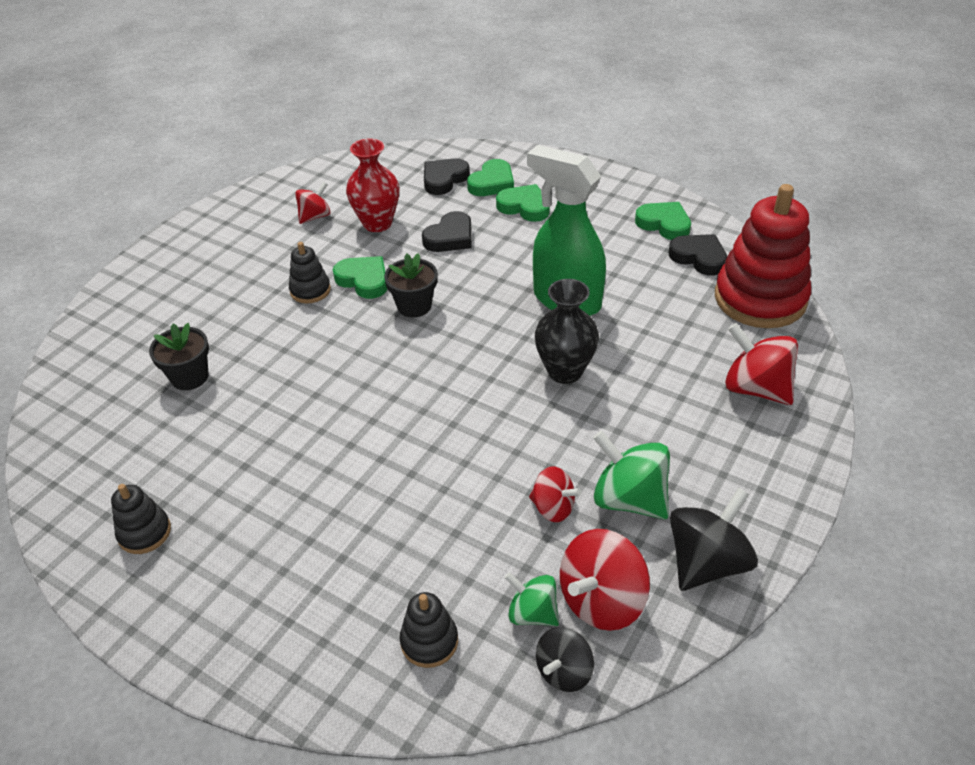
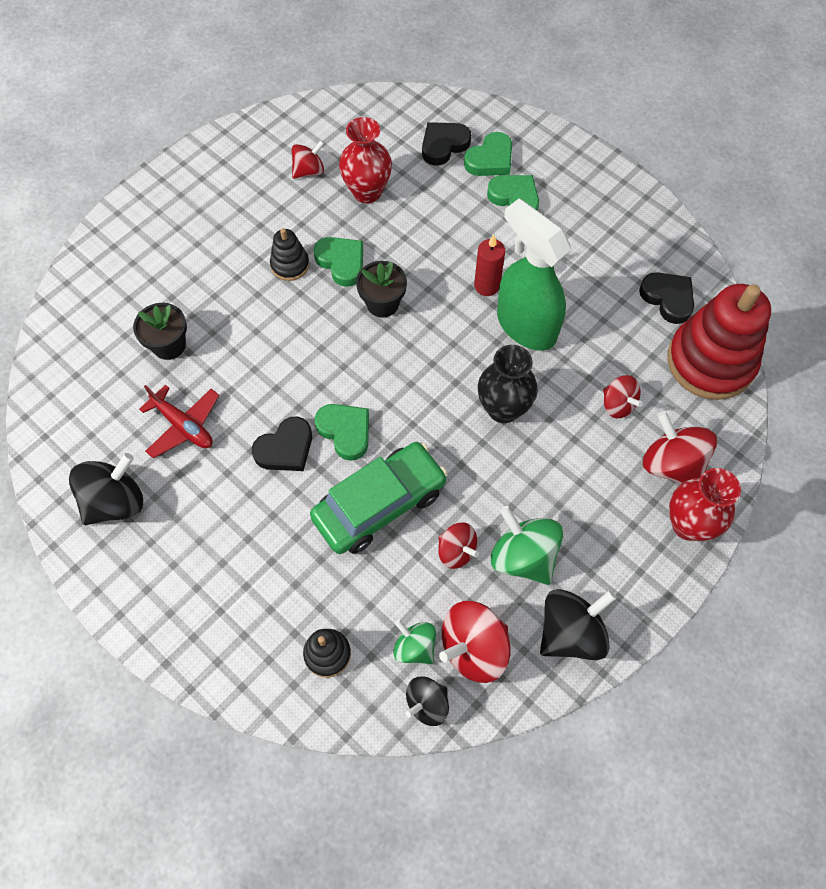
camera: 10 degrees right, 20 degrees up
black stacking toy [111,484,171,554] -> black spinning top [69,453,143,525]
black heart [422,211,471,252] -> black heart moved to [252,417,312,471]
green heart [635,202,691,240] -> green heart moved to [315,404,369,461]
none -> red plane [139,385,219,459]
none -> green car [310,442,448,554]
none -> red candle [474,235,505,296]
none -> red spinning top [603,375,643,418]
none -> red vase [669,468,741,541]

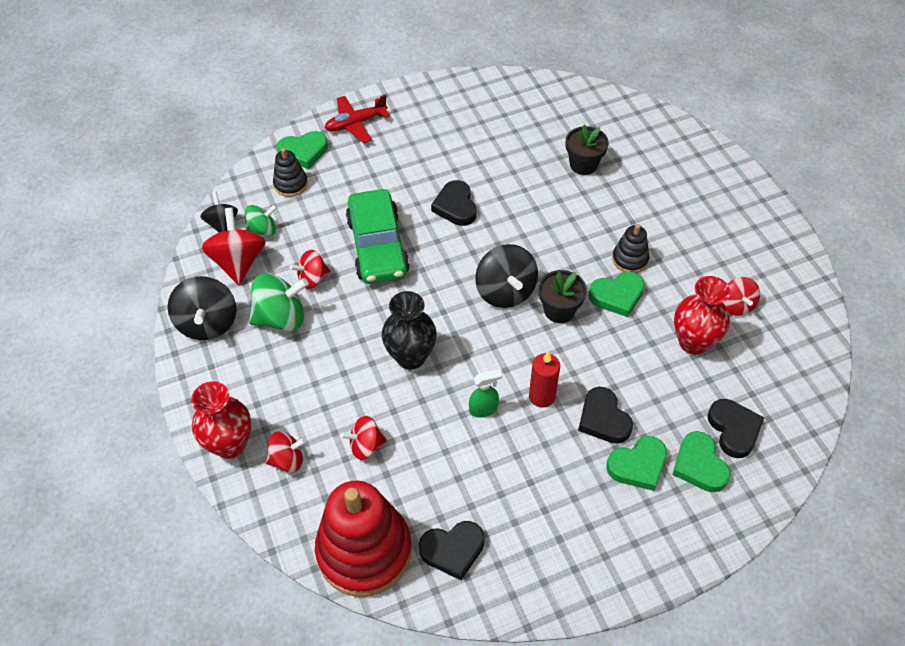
camera: 115 degrees right, 10 degrees down
black spinning top [69,453,143,525] -> black spinning top moved to [475,244,538,308]
red plane [139,385,219,459] -> red plane moved to [325,95,390,143]
green heart [315,404,369,461] -> green heart moved to [277,131,328,169]
green spray bottle [497,199,571,351] -> green spray bottle [469,369,502,418], size x0.41
red spinning top [643,411,717,484] -> red spinning top [266,431,306,472], size x0.61
none -> black heart [578,387,633,444]

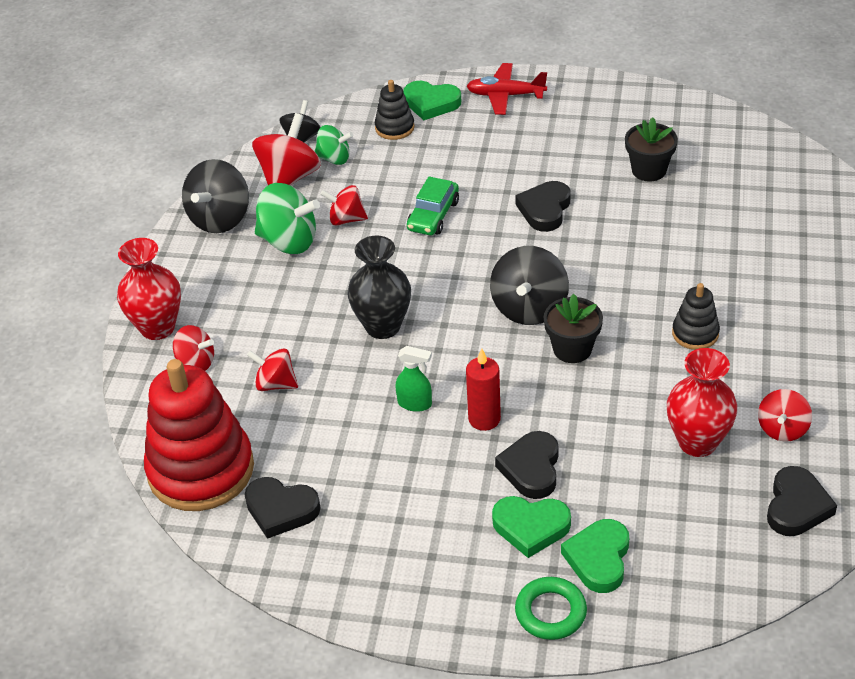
camera: 35 degrees right, 10 degrees down
green car [346,189,410,284] -> green car [407,176,459,235], size x0.58
black flower pot [566,125,609,175] -> black flower pot moved to [625,117,678,181]
green heart [589,272,645,317] -> none
black heart [707,399,764,458] -> black heart moved to [767,466,837,536]
none -> green ring [515,577,587,640]

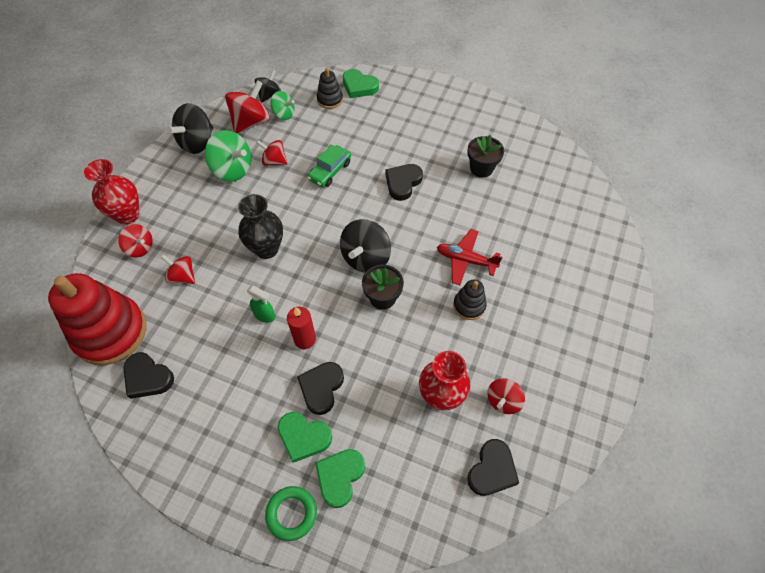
camera: 10 degrees right, 15 degrees up
red plane [467,63,547,115] -> red plane moved to [437,229,503,285]

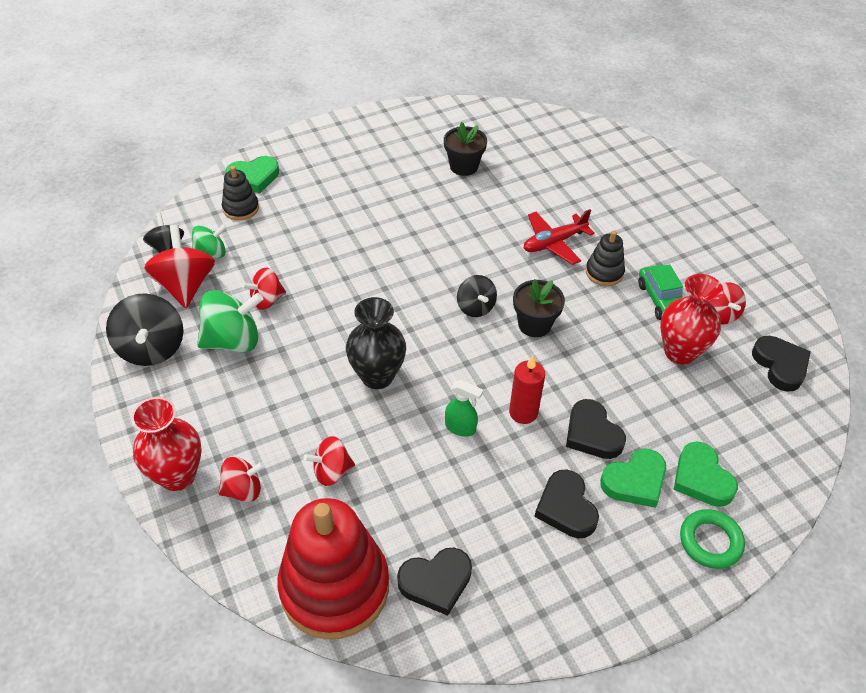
camera: 50 degrees left, 10 degrees down
green spray bottle [247,285,275,323] -> green spray bottle turned 45 degrees clockwise [445,380,483,437]
green car [307,144,351,187] -> green car moved to [638,264,683,320]
black spinning top [340,219,391,273] -> black spinning top [457,275,497,317], size x0.61
black heart [386,164,423,201] -> black heart moved to [534,469,599,538]

